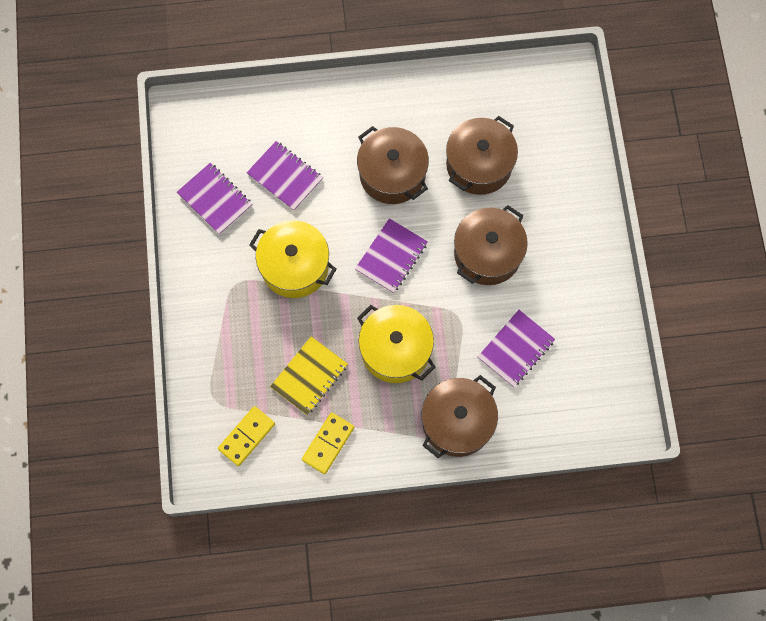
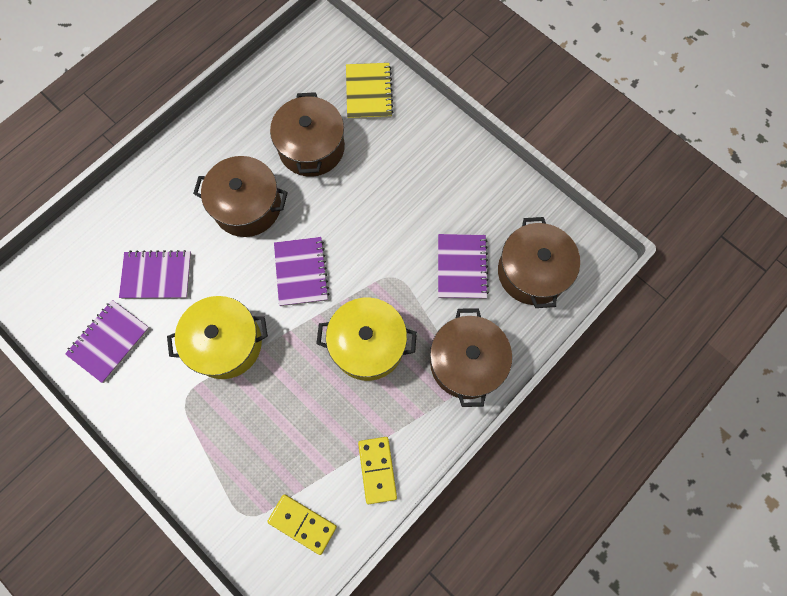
camera: 40 degrees left, 0 degrees up
purple notebook [177,163,252,235] -> purple notebook turned 60 degrees counterclockwise [65,300,150,383]
yellow domino [218,406,275,466] -> yellow domino turned 60 degrees counterclockwise [267,494,337,555]
yellow notebook [270,336,348,415] -> yellow notebook moved to [346,63,394,120]
brown pot [454,205,528,285] -> brown pot moved to [498,217,580,308]

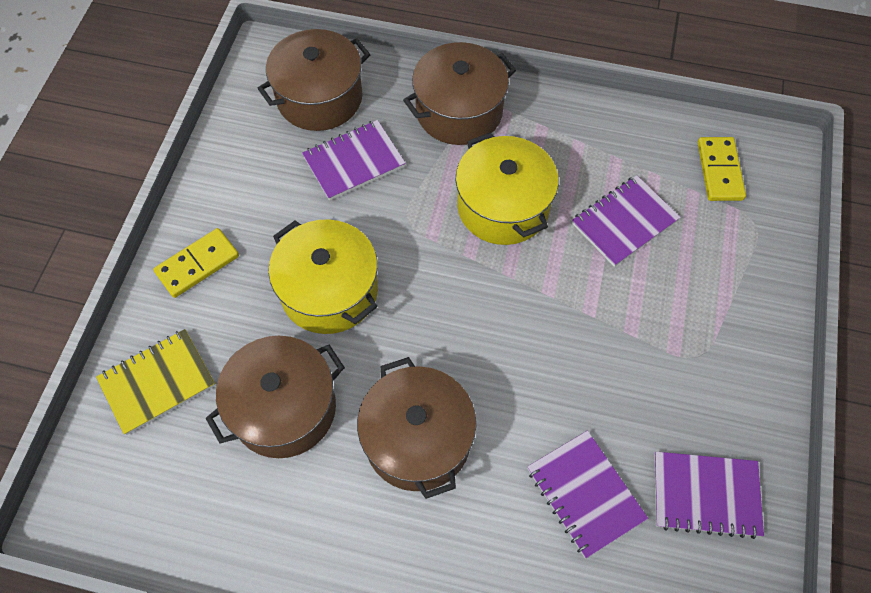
camera: 120 degrees left, 10 degrees down
yellow pot [167,296,268,379] -> yellow pot moved to [269,219,378,334]
purple notebook [274,237,329,306] -> purple notebook moved to [572,175,681,267]
yellow domino [358,437,397,504] -> yellow domino moved to [153,228,239,298]

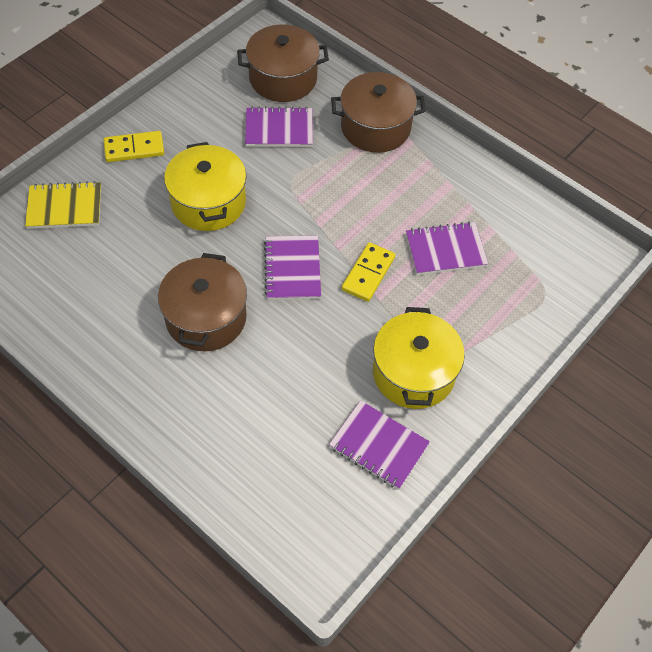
camera: 25 degrees right, 5 degrees down
brown pot [205,336,345,458] -> none
yellow pot [456,132,559,245] -> yellow pot moved to [373,307,465,409]
purple notebook [527,431,648,558] -> purple notebook moved to [264,235,321,300]
yellow domino [697,137,746,201] -> yellow domino moved to [341,242,395,302]

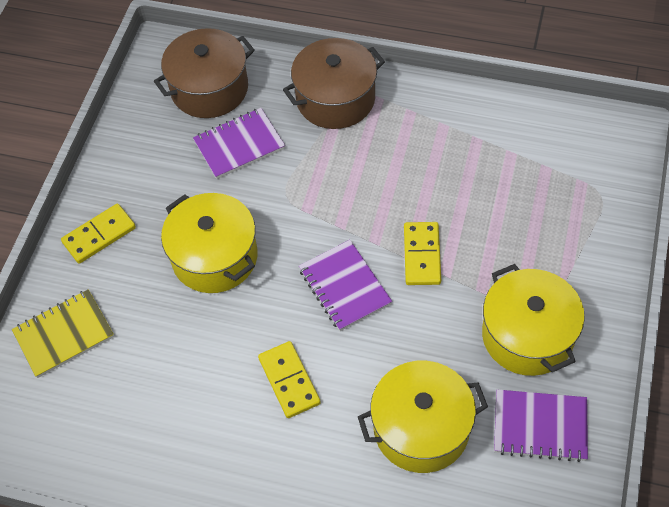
camera: 20 degrees left, 0 degrees up
brown pot [158,253,247,351] -> yellow domino [258,341,321,418]
purple notebook [406,222,488,275] -> none
none -> yellow pot [358,361,488,473]

